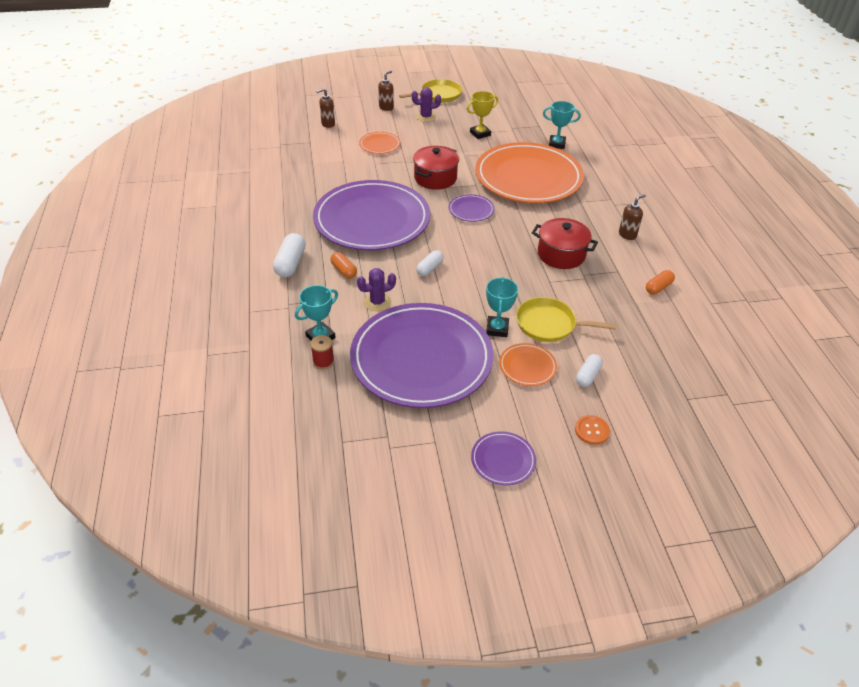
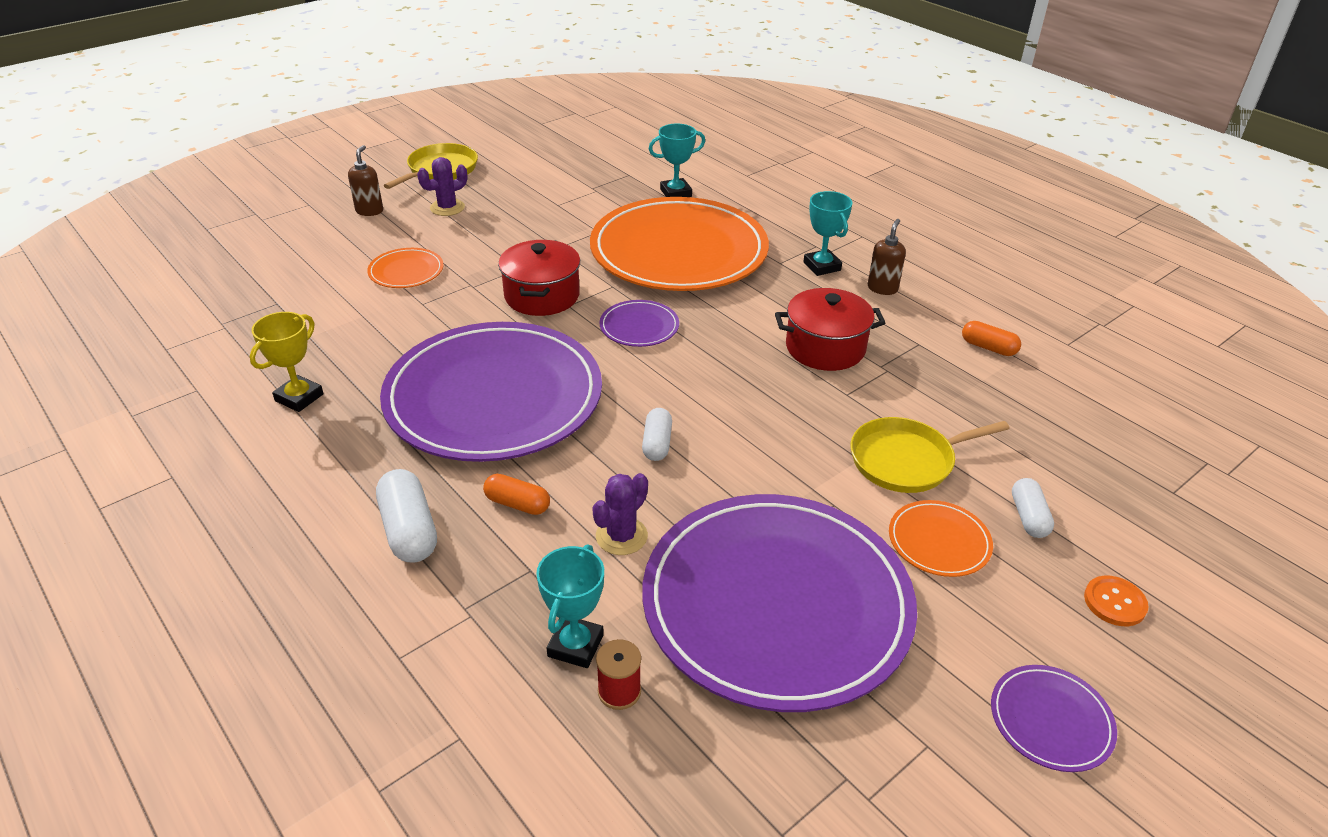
camera: 30 degrees left, 5 degrees down
brown soap dispenser [316,88,335,128] -> none
yellow trophy [467,91,498,139] -> yellow trophy moved to [250,312,324,412]
turquoise trophy [486,277,518,337] -> turquoise trophy moved to [803,191,852,276]
orange capsule [646,270,675,294] -> orange capsule turned 75 degrees counterclockwise [962,321,1021,356]

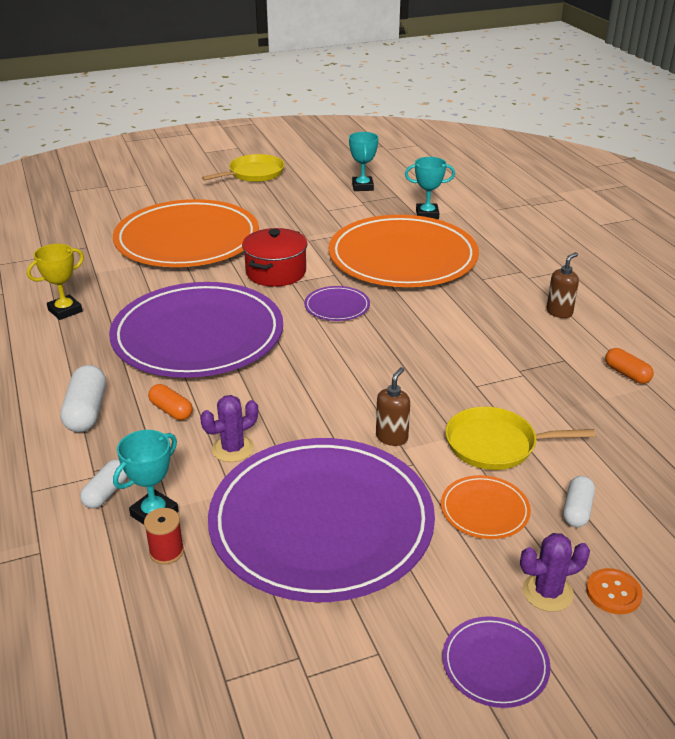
camera: 20 degrees right, 5 degrees down
brown soap dispenser [348,145,383,216] -> brown soap dispenser moved to [376,367,410,446]
orange plate [367,248,444,288] -> orange plate [113,199,259,267], size x2.48
purple cactus [417,157,467,216] -> purple cactus moved to [520,533,590,612]
white capsule [642,408,672,461] -> white capsule moved to [80,459,127,509]
red pot [775,288,885,371] -> none
turquoise trophy [803,191,852,276] -> turquoise trophy moved to [349,132,378,191]

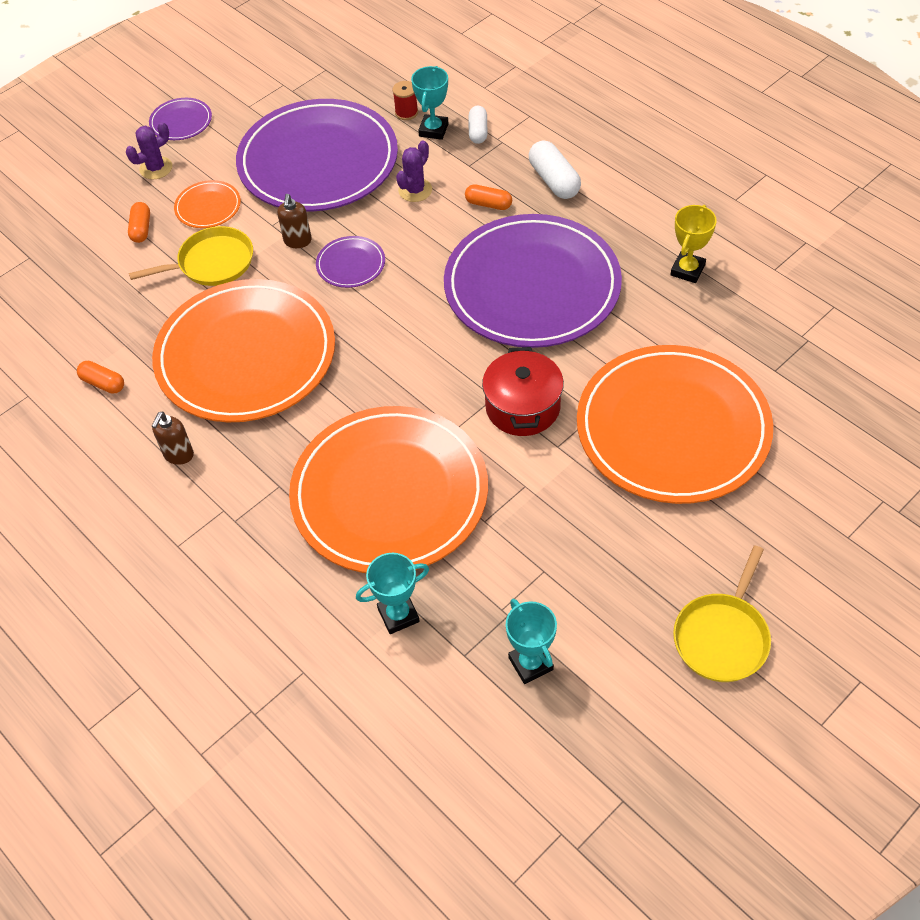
camera: 160 degrees right, 20 degrees up
purple plate [304,286,370,321] -> purple plate moved to [316,236,385,288]
white capsule [563,476,595,527] -> orange capsule [128,202,150,243]
orange button [586,568,643,614] -> none
none -> orange plate [152,279,335,422]

